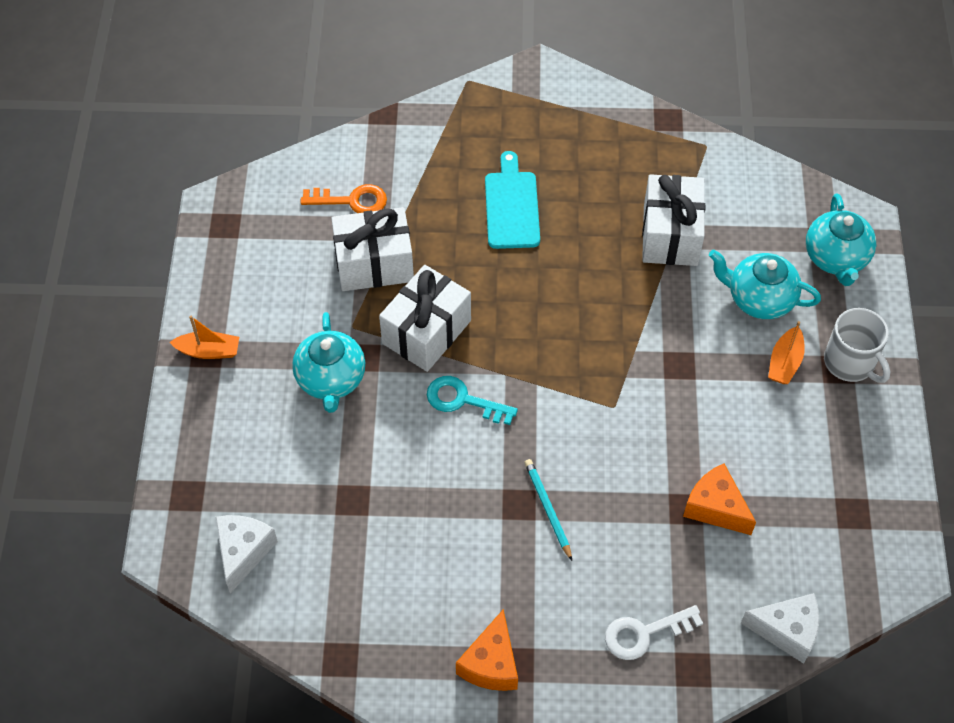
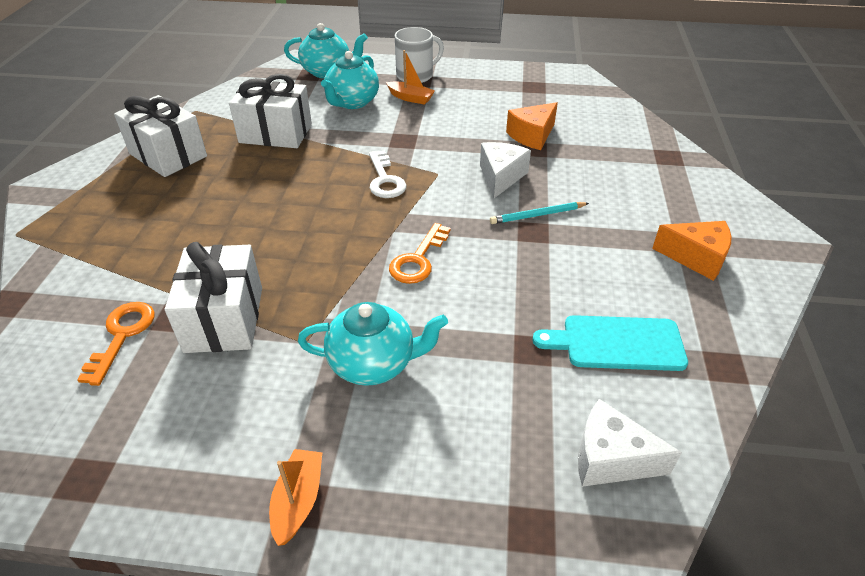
camera: 85 degrees left, 15 degrees down
white gift [379,265,471,372] -> white gift moved to [114,95,207,177]
turquoise key [427,376,518,425] -> orange key [389,223,451,284]
turquoise cutting board [485,151,540,249] -> turquoise cutting board moved to [532,315,688,371]
white key [605,605,703,660] -> white key moved to [369,151,407,198]
white cheese [741,593,819,664] -> white cheese moved to [480,142,531,198]

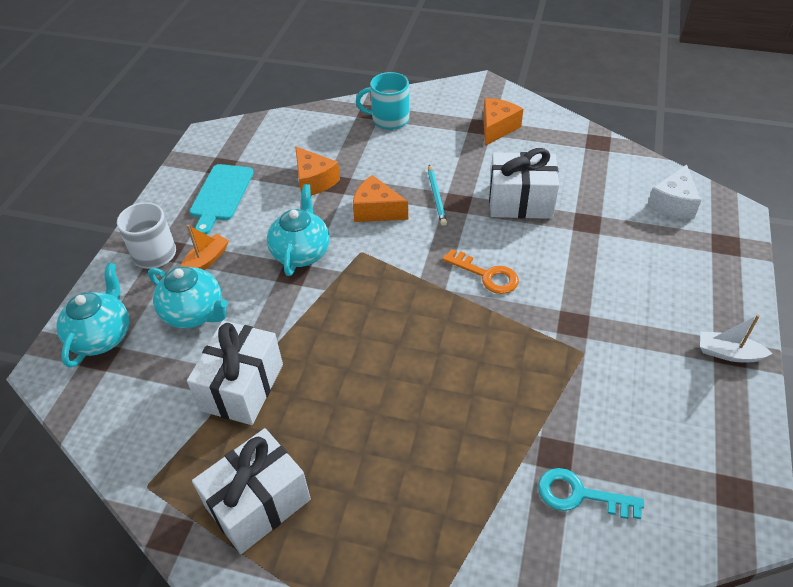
camera: 80 degrees left, 5 degrees up
orange key [77,302,155,386] -> turquoise key [538,468,644,519]
white gift [165,242,262,353] -> white gift moved to [489,148,559,219]
orange boat [269,449,322,546] -> white boat [700,314,773,363]
turquoise teapot [298,302,448,386] -> turquoise teapot moved to [267,184,330,276]
white key [369,151,407,198] -> none
white cheese [480,142,531,198] -> orange cheese [353,175,408,222]
turquoise cutting board [532,315,688,371] -> turquoise cutting board moved to [190,164,254,235]
none -> turquoise mug [356,72,410,130]

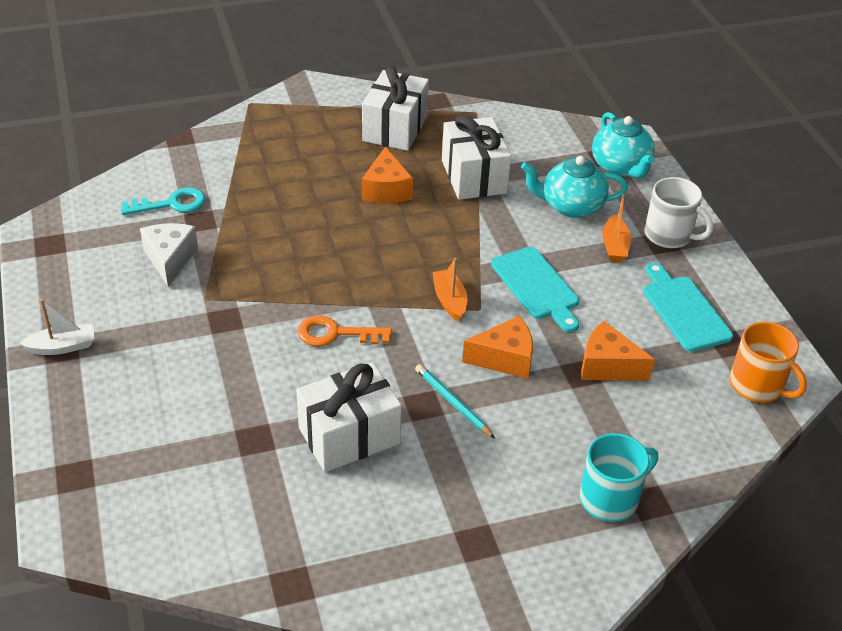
camera: 145 degrees right, 5 degrees down
turquoise teapot [267,184,330,276] -> turquoise cutting board [491,247,579,332]
orange cheese [483,98,523,146] -> orange cheese moved to [362,147,413,203]
white cheese [647,165,701,219] -> white cheese moved to [140,223,198,287]
none -> orange boat [432,258,467,322]
none -> orange mug [729,322,807,402]

